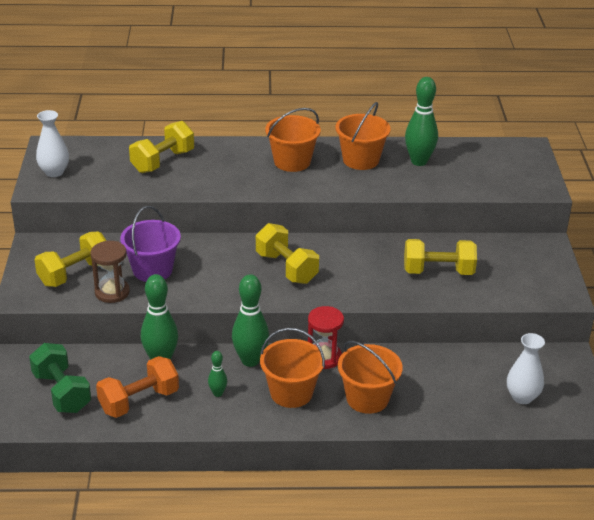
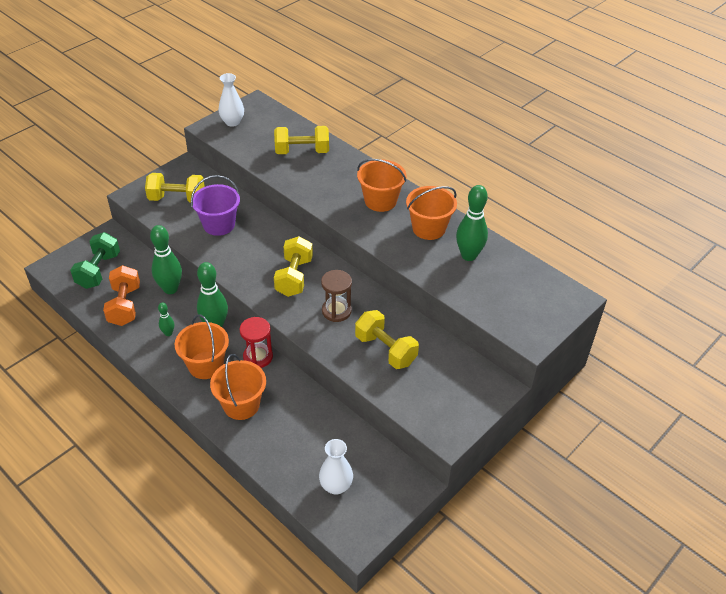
camera: 45 degrees right, 10 degrees up
brown hourglass [90,241,130,303] -> brown hourglass moved to [321,270,352,322]
orange dumbbell [96,356,179,418] -> orange dumbbell turned 75 degrees clockwise [103,265,140,326]

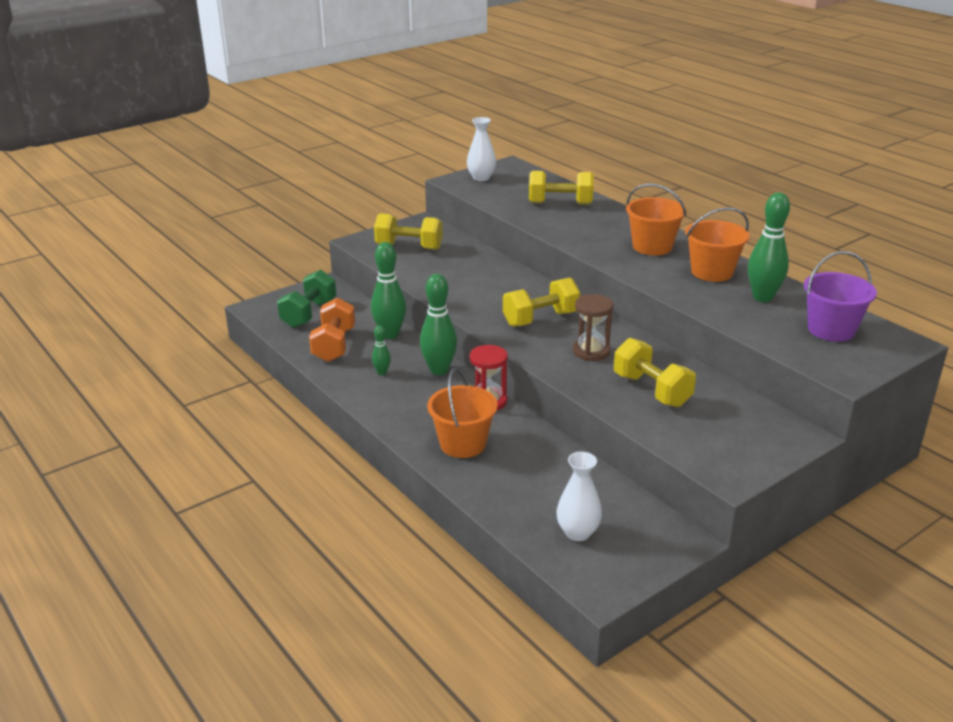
camera: 10 degrees right, 15 degrees down
orange bucket [175,314,229,379] -> none
purple bucket [191,175,240,236] -> purple bucket moved to [804,251,877,342]
yellow dumbbell [274,236,313,297] -> yellow dumbbell turned 45 degrees clockwise [503,277,580,327]

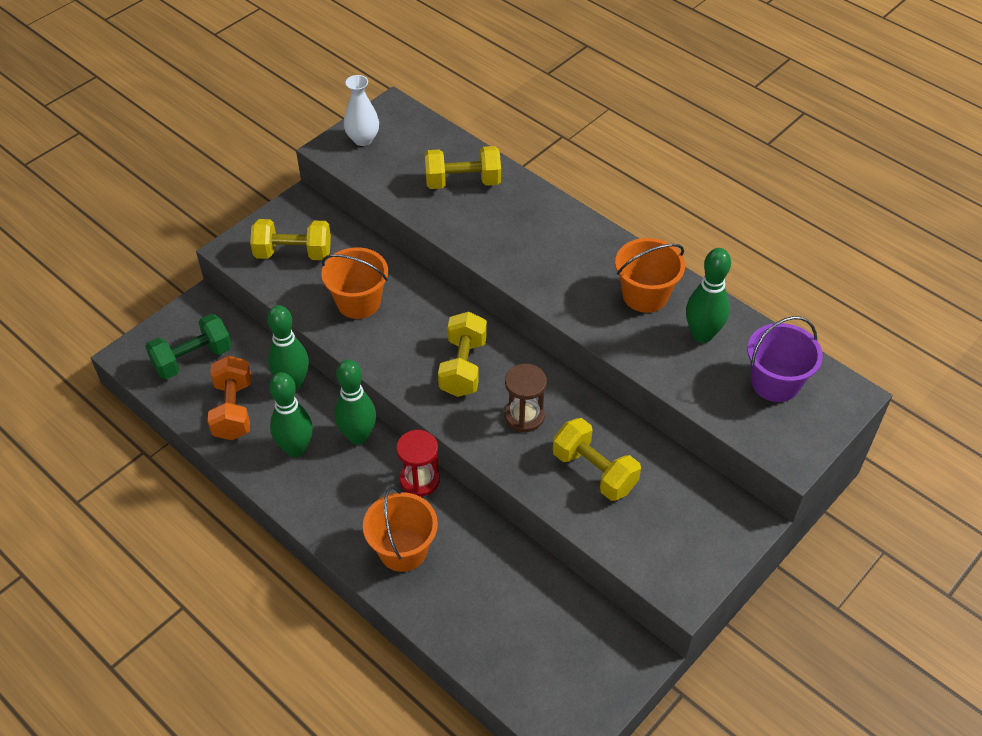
camera: 10 degrees left, 20 degrees up
green dumbbell [277,270,336,328] -> green dumbbell turned 45 degrees clockwise [145,314,232,379]
green bowling pin [372,325,391,375] -> green bowling pin [269,372,313,457], size x1.99
yellow dumbbell [503,277,580,327] -> yellow dumbbell turned 45 degrees counterclockwise [438,311,487,397]
white vase [556,452,602,541] -> none
orange bucket [626,184,686,256] -> orange bucket moved to [321,248,388,319]

